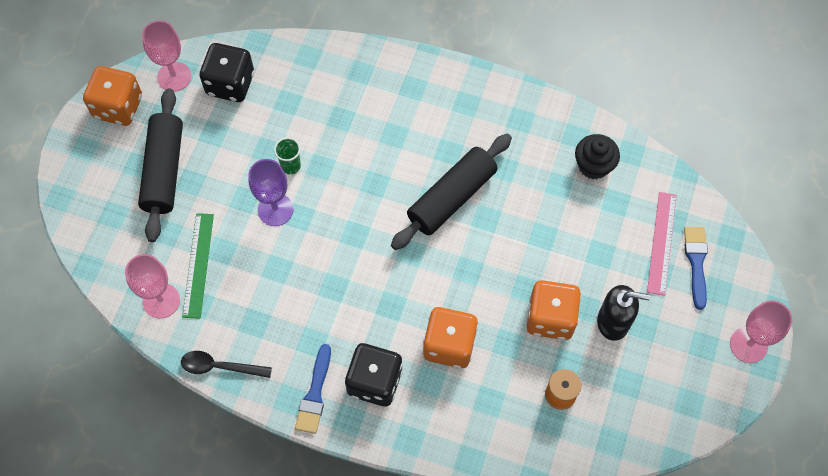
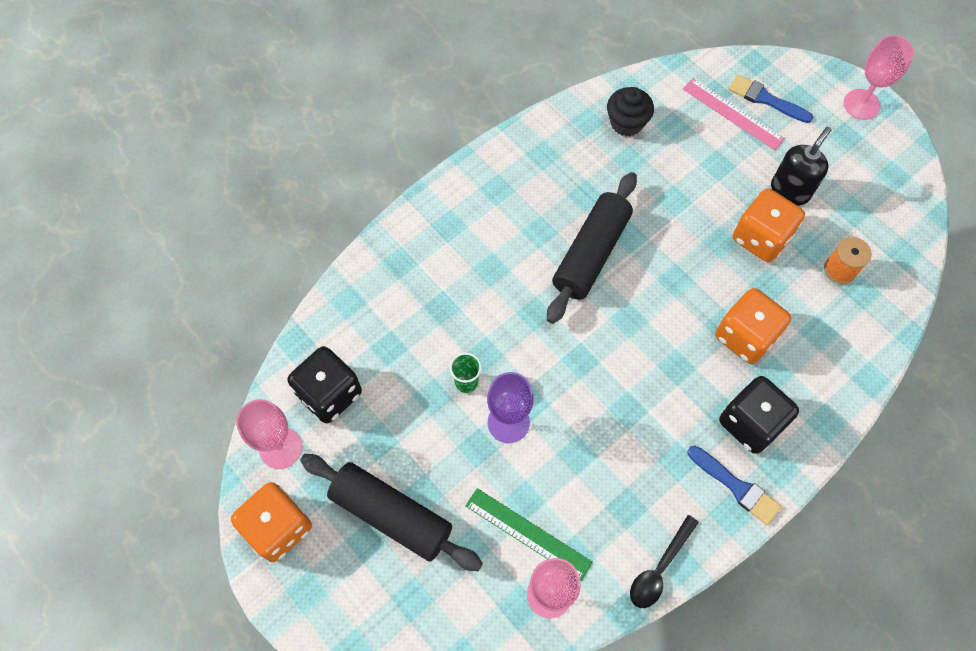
camera: 60 degrees left, 0 degrees up
black rolling pin [391,134,512,250] -> black rolling pin turned 45 degrees clockwise [547,172,637,324]

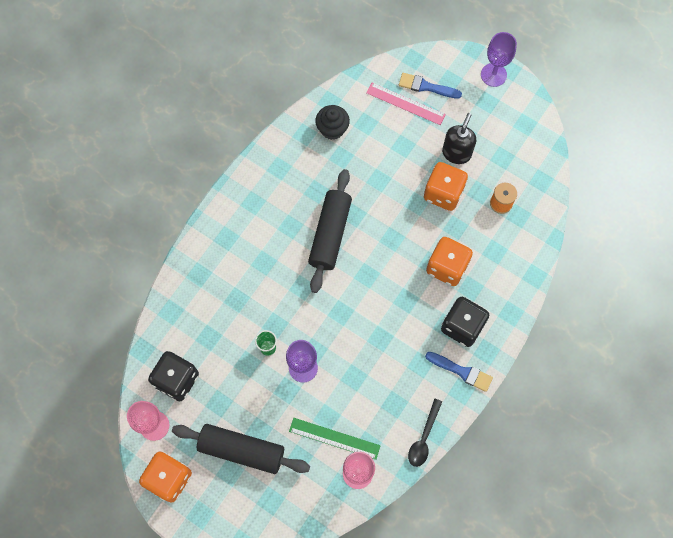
camera: 15 degrees left, 5 degrees up
pink goblet [844,35,914,120] -> purple goblet [481,32,517,87]

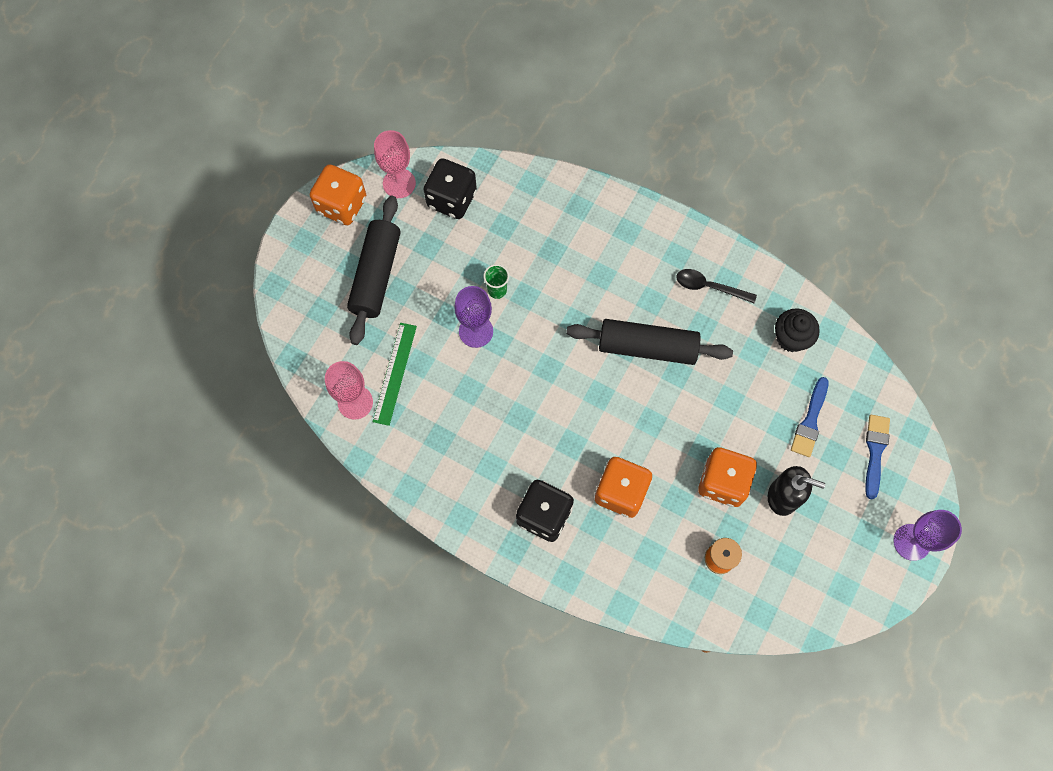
camera: 85 degrees right, 0 degrees up
pink ruler [366,83,446,125] -> none
black spoon [408,399,442,467] -> black spoon moved to [676,269,757,303]
blue brush [425,352,493,392] -> blue brush moved to [791,377,829,457]

